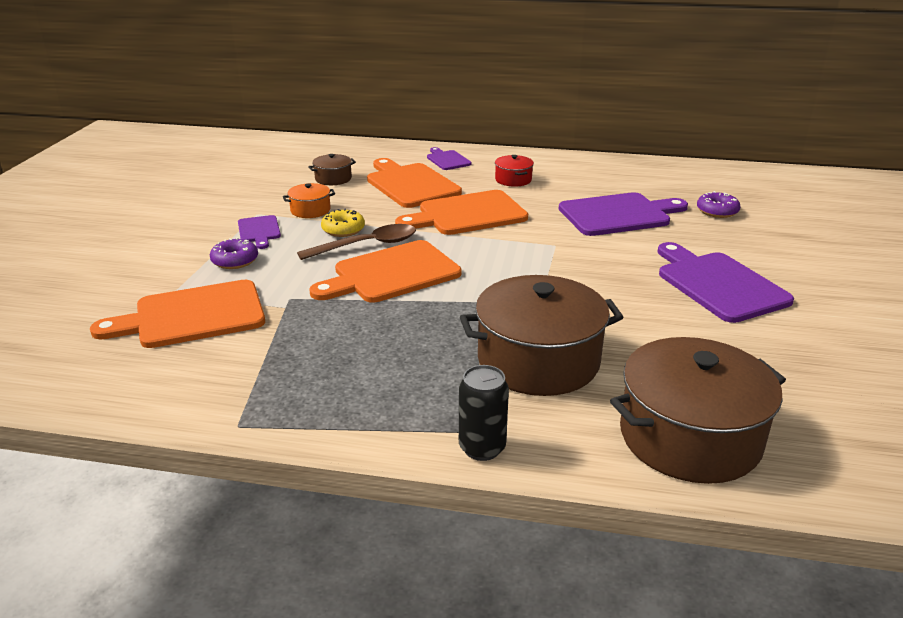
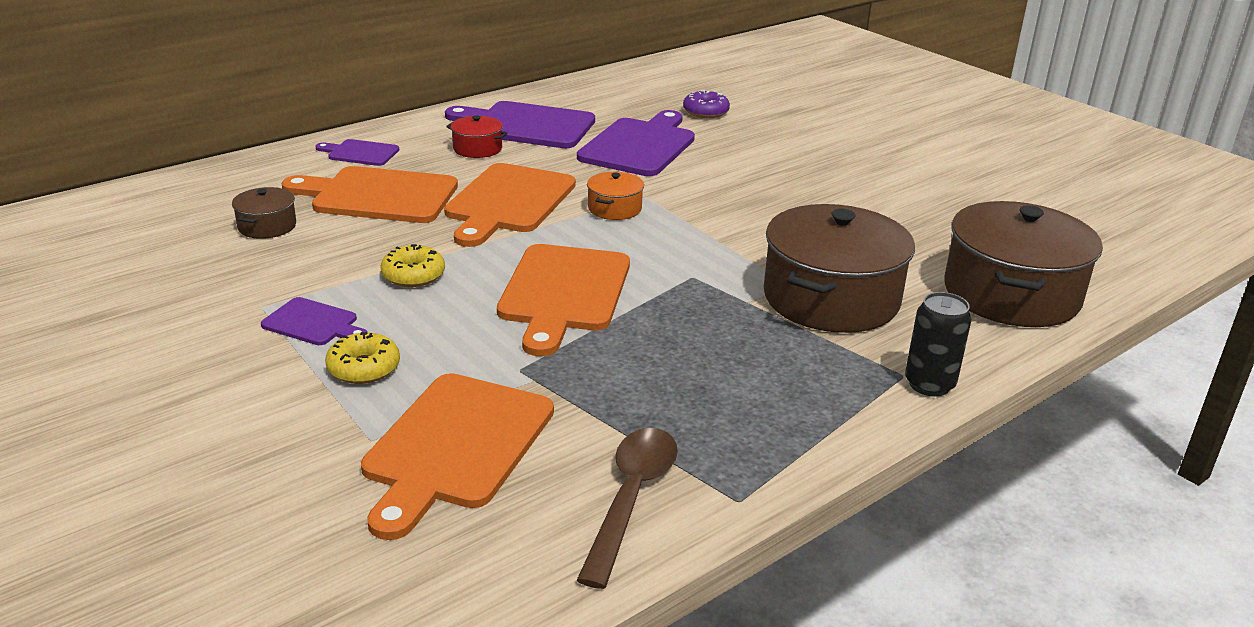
camera: 50 degrees left, 0 degrees up
purple donut [210,237,258,269] -> yellow donut [325,332,400,384]
orange pot [283,183,335,218] -> orange pot moved to [587,172,644,220]
brown spoon [297,224,416,260] -> brown spoon moved to [577,428,678,589]
purple cutting board [658,242,794,323] -> purple cutting board moved to [445,101,595,148]

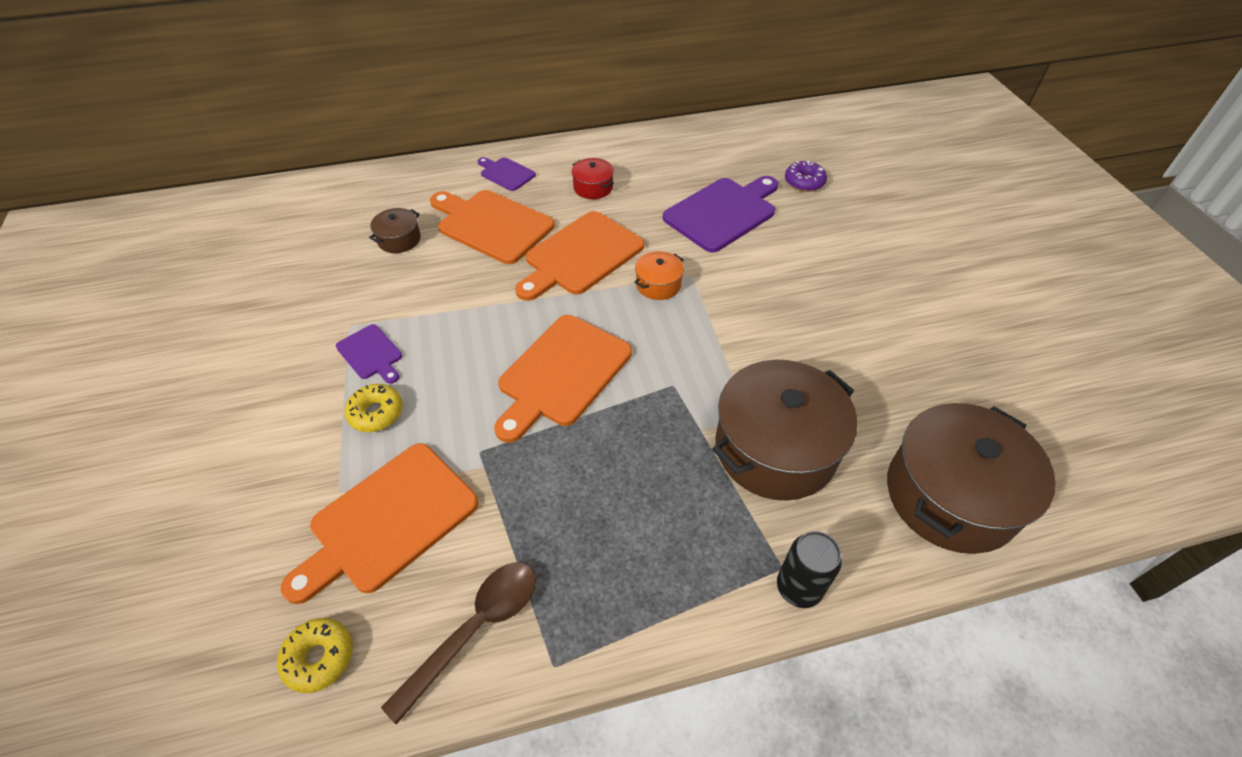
camera: 25 degrees right, 20 degrees up
yellow donut [380,244,445,287] -> yellow donut moved to [277,618,353,693]
purple cutting board [445,101,595,148] -> none

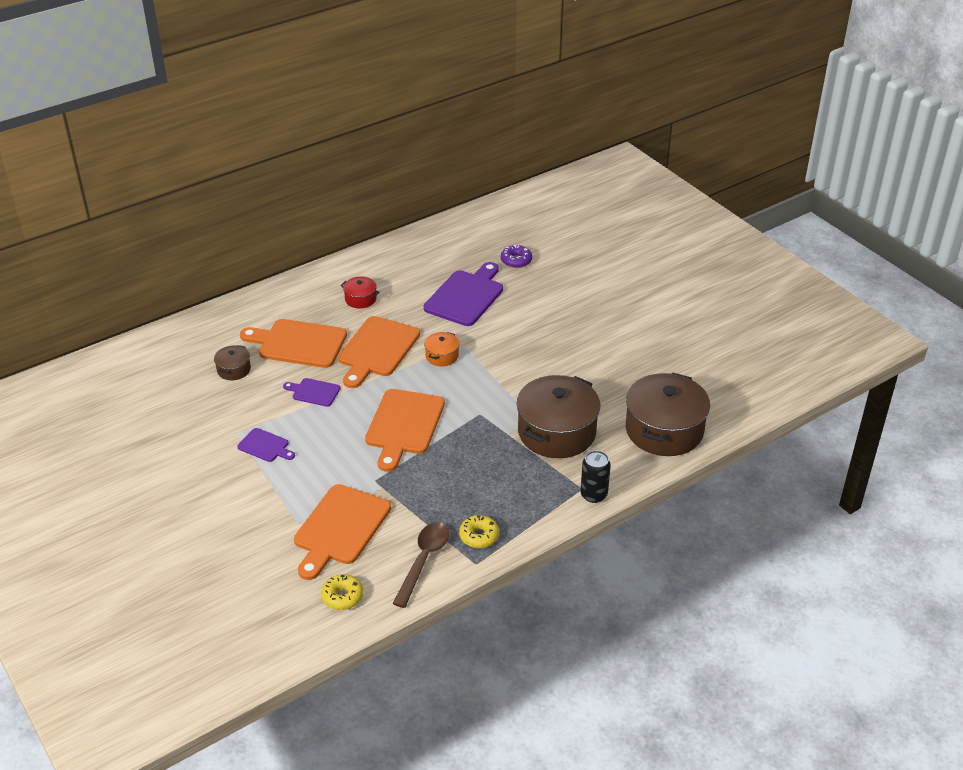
camera: 20 degrees left, 10 degrees down
yellow donut [345,384,403,432] -> yellow donut moved to [459,515,499,548]
purple cutting board [478,157,536,191] -> purple cutting board moved to [283,378,341,407]

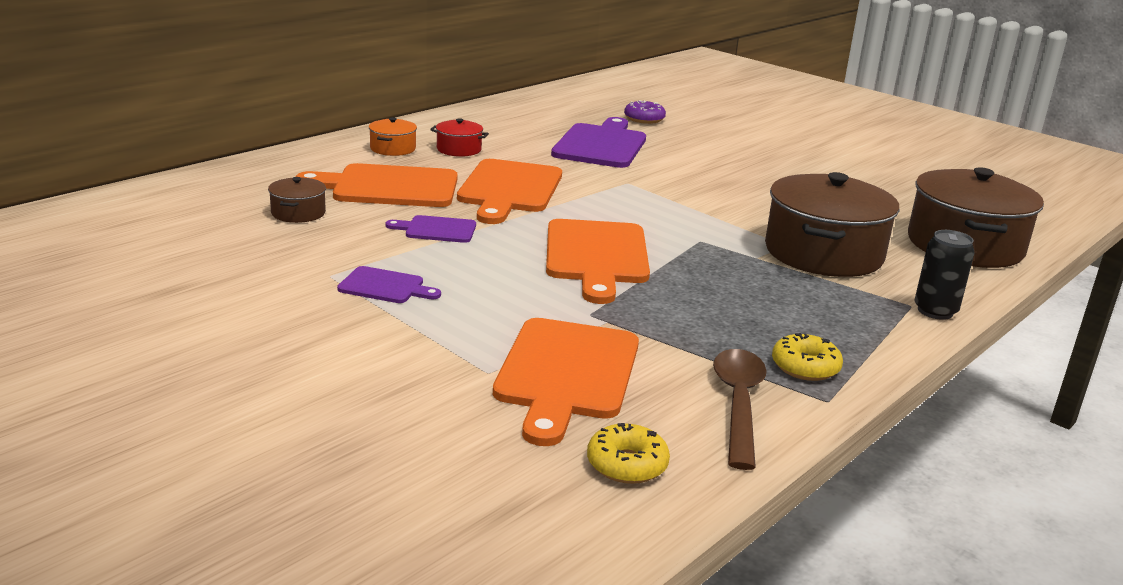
camera: 15 degrees left, 15 degrees down
orange pot [424,332,459,366] -> orange pot moved to [369,117,417,156]

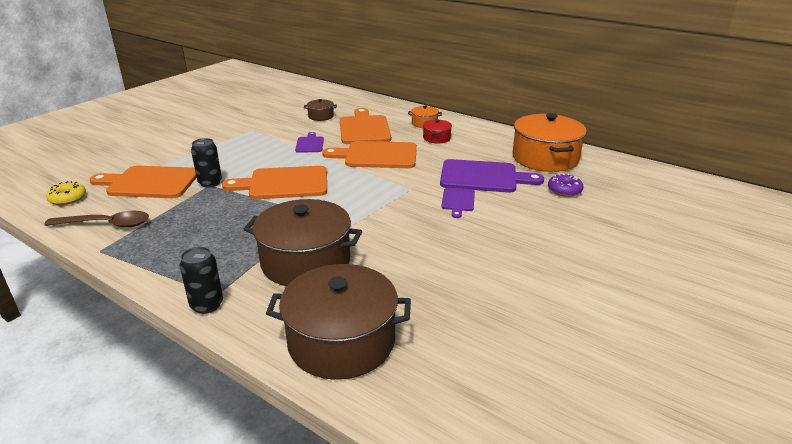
camera: 85 degrees right, 5 degrees up
purple cutting board [337,266,441,303] -> purple cutting board moved to [441,188,475,218]
yellow donut [772,333,843,381] -> none
none -> black can [191,138,222,188]
none -> orange pot [513,113,587,172]

